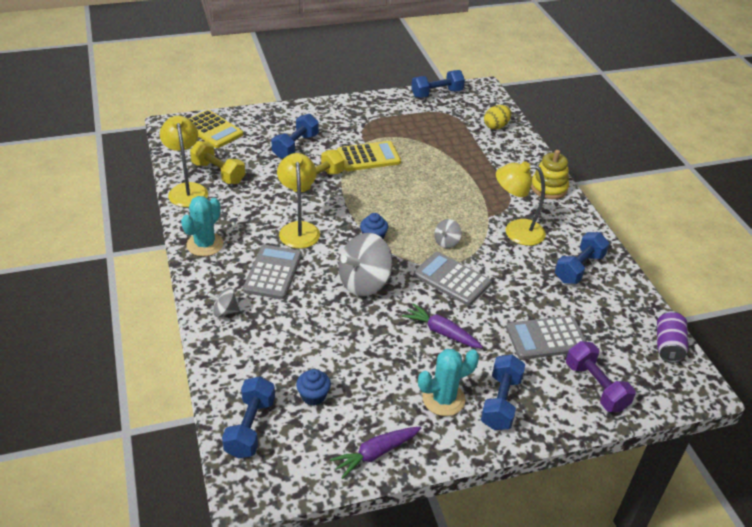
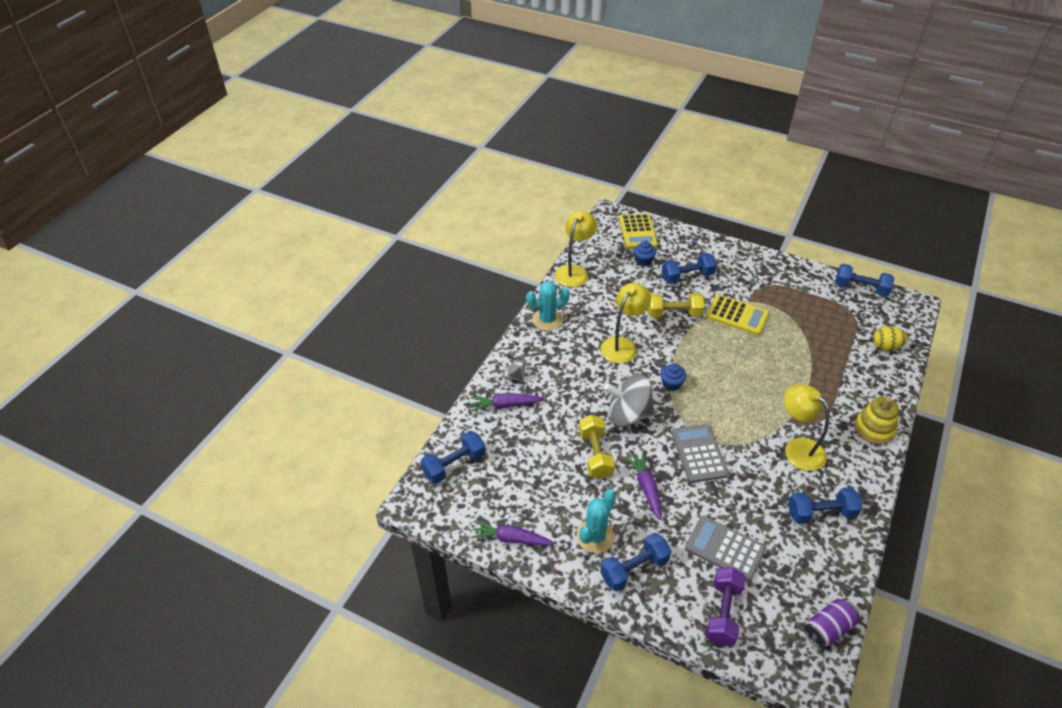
camera: 45 degrees right, 5 degrees up
yellow dumbbell [190,141,245,184] -> yellow dumbbell moved to [579,415,615,479]
grey calculator [243,245,302,299] -> none
blue cupcake [296,369,331,406] -> blue cupcake moved to [634,241,656,266]
turquoise cactus [418,349,479,416] -> turquoise cactus turned 75 degrees counterclockwise [576,489,616,553]
grey spinning top [434,219,461,248] -> none
none -> purple carrot [470,393,544,412]

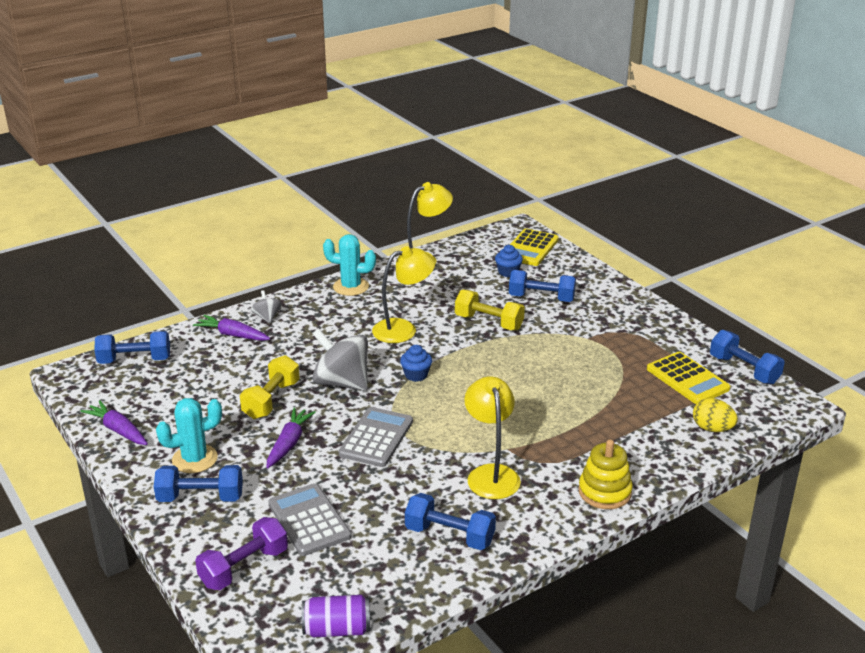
camera: 30 degrees right, 15 degrees down
yellow calculator [706,295,769,335] -> yellow calculator moved to [647,352,730,404]

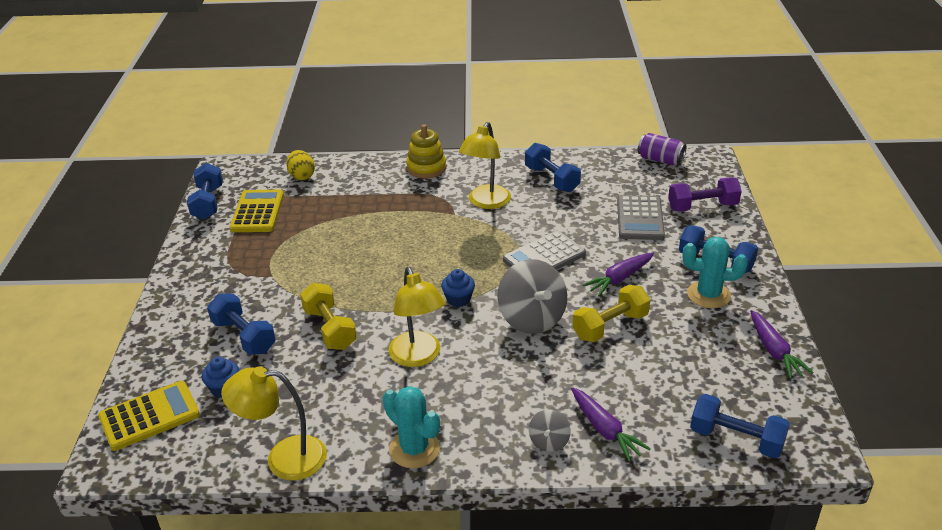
camera: 145 degrees left, 5 degrees up
yellow lamp [372,246,435,343] -> yellow lamp turned 120 degrees counterclockwise [389,267,445,367]

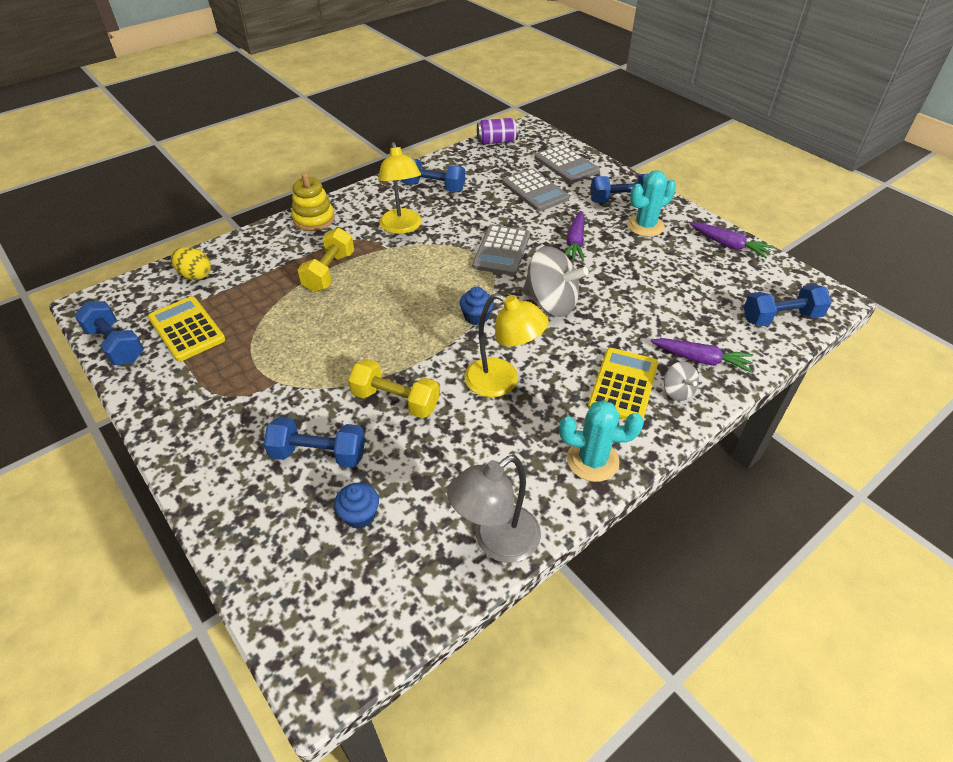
camera: 40 degrees left, 10 degrees up
yellow calculator [98,381,200,451] -> yellow calculator moved to [588,348,658,420]
yellow lamp [221,366,327,480] -> grey lamp [447,455,541,563]
yellow dumbbell [572,285,650,342] -> yellow dumbbell moved to [298,228,354,292]
purple dumbbell [668,177,742,212] -> grey calculator [534,144,600,183]

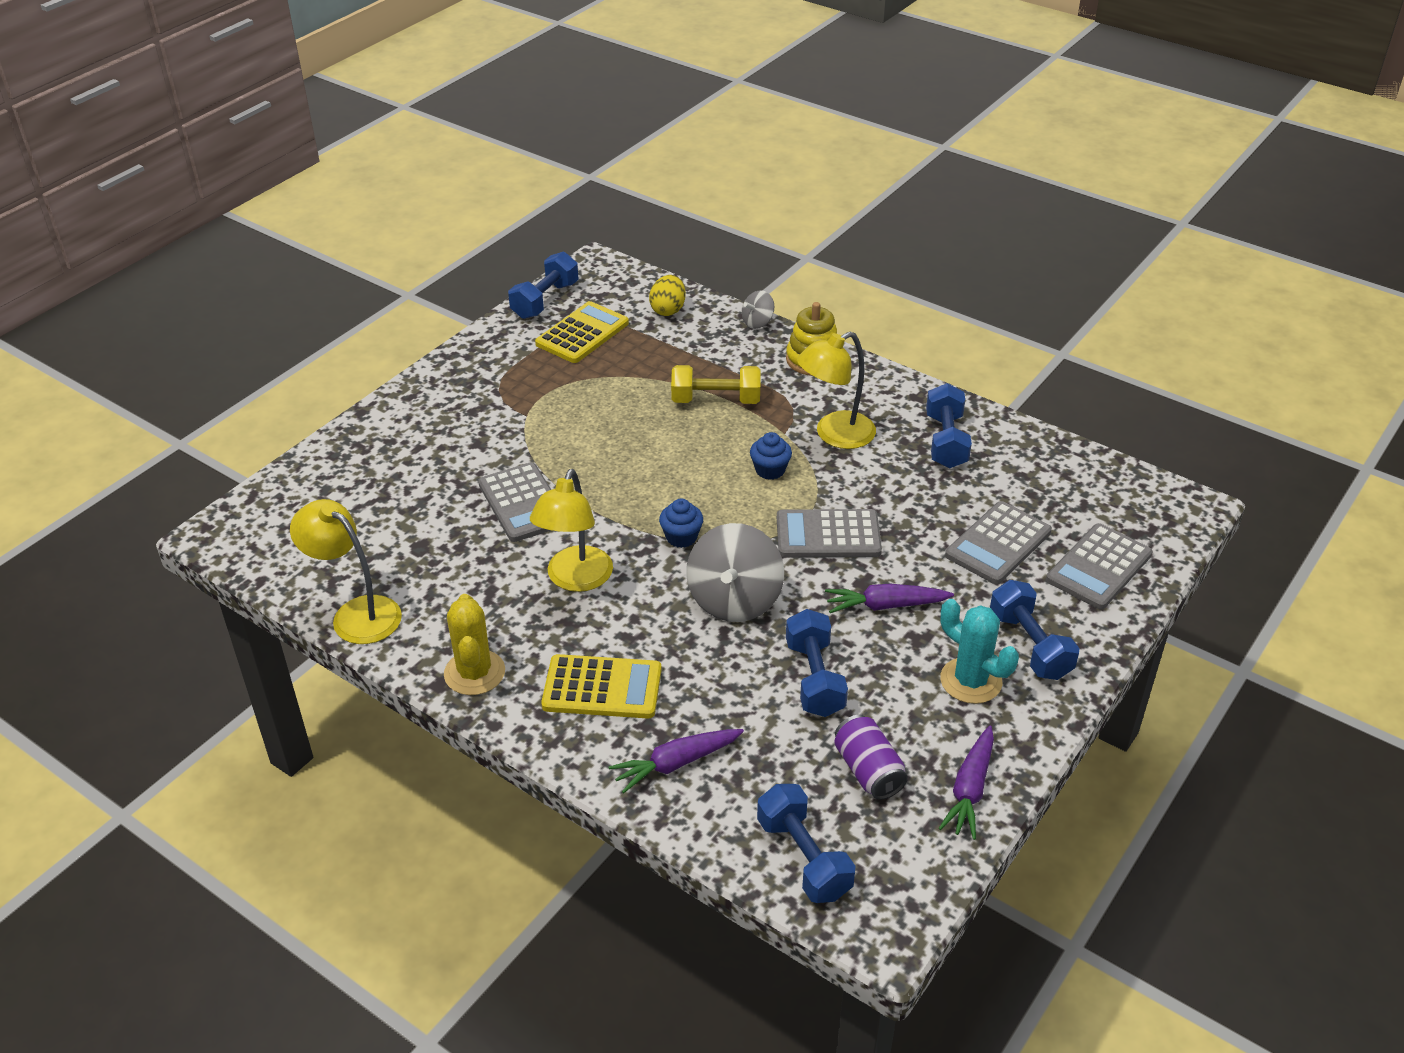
camera: 75 degrees right, 5 degrees down
blue dumbbell [263,417,365,468] -> blue dumbbell moved to [786,609,848,717]
blue cupcake [334,483,379,529] -> blue cupcake moved to [750,432,792,480]
yellow dumbbell [348,359,439,418] -> grey calculator [478,462,551,542]
grey lamp [447,455,541,563] -> yellow lamp [290,499,402,644]
purple can [477,118,518,144] -> purple can moved to [834,715,908,800]
turquoise cactus [559,400,644,482] -> yellow cactus [444,594,505,695]
purple carrot [651,338,753,372] -> purple carrot turned 60 degrees clockwise [609,729,744,793]
grey spinning top [664,361,699,401] -> grey spinning top moved to [742,290,774,329]

